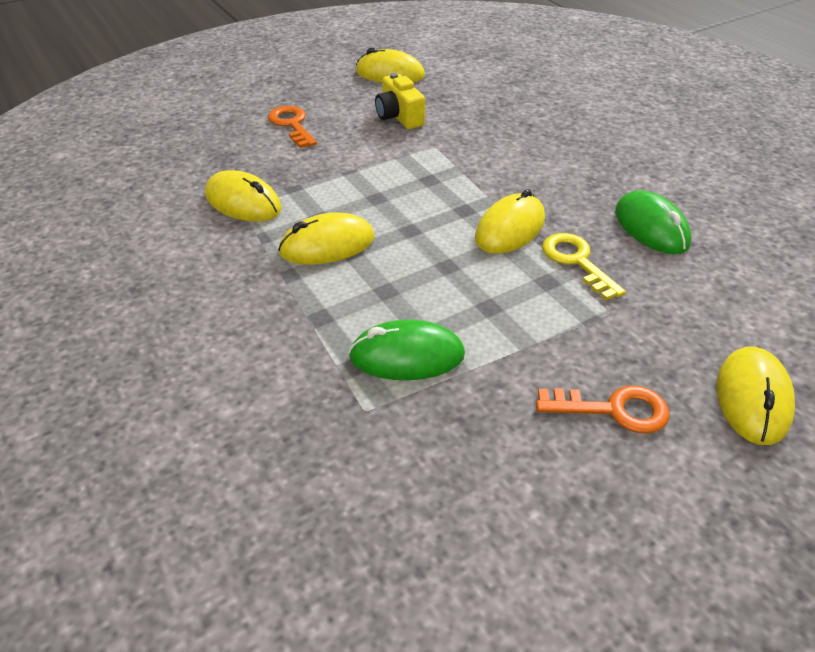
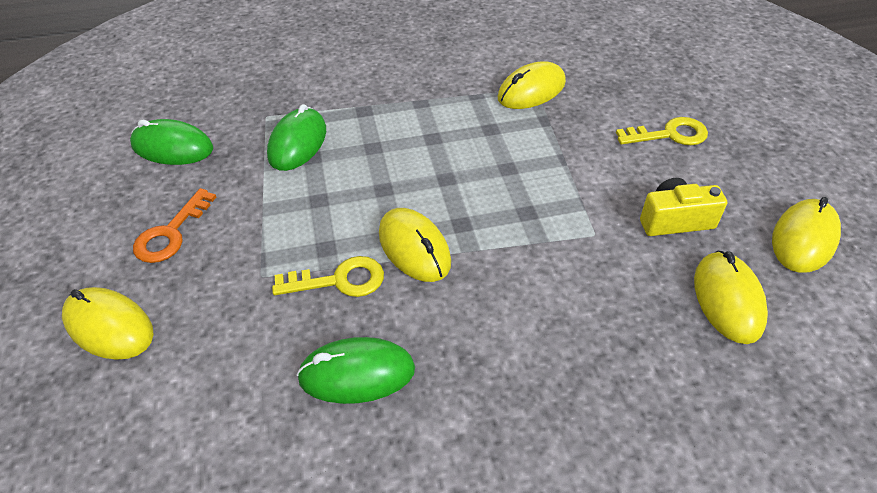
camera: 110 degrees right, 5 degrees up
orange key [268,106,317,148] -> yellow key [616,117,708,145]
yellow mouse [278,213,375,265] -> yellow mouse moved to [694,251,768,344]
none -> green mouse [130,119,213,165]

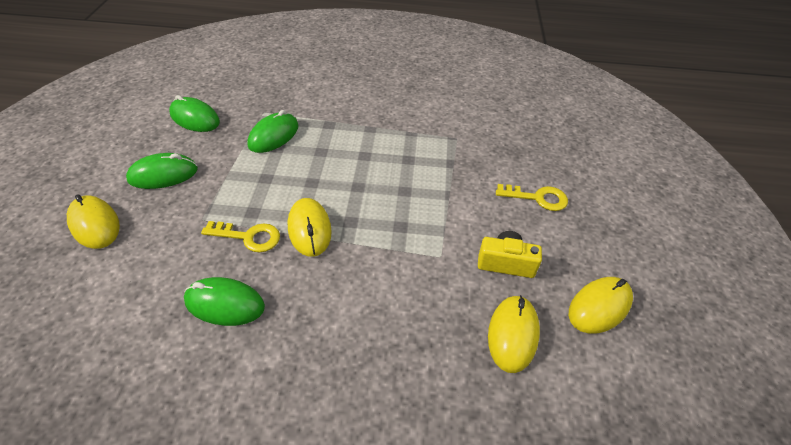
camera: 15 degrees right, 0 degrees up
orange key [133,188,216,263] -> green mouse [126,153,198,189]
yellow mouse [497,61,566,109] -> none

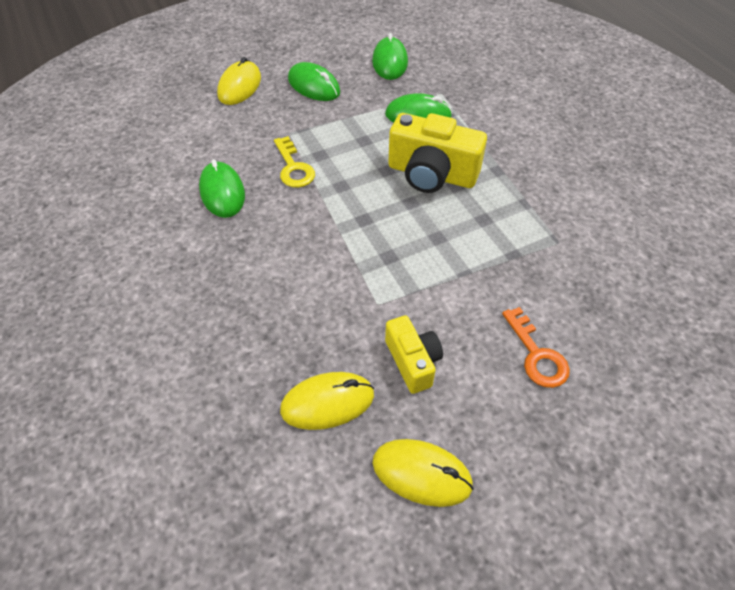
camera: 60 degrees right, 5 degrees up
yellow mouse [288,198,332,257] -> none
yellow key [496,184,568,211] -> orange key [502,307,570,388]
none -> yellow camera [388,113,487,193]

